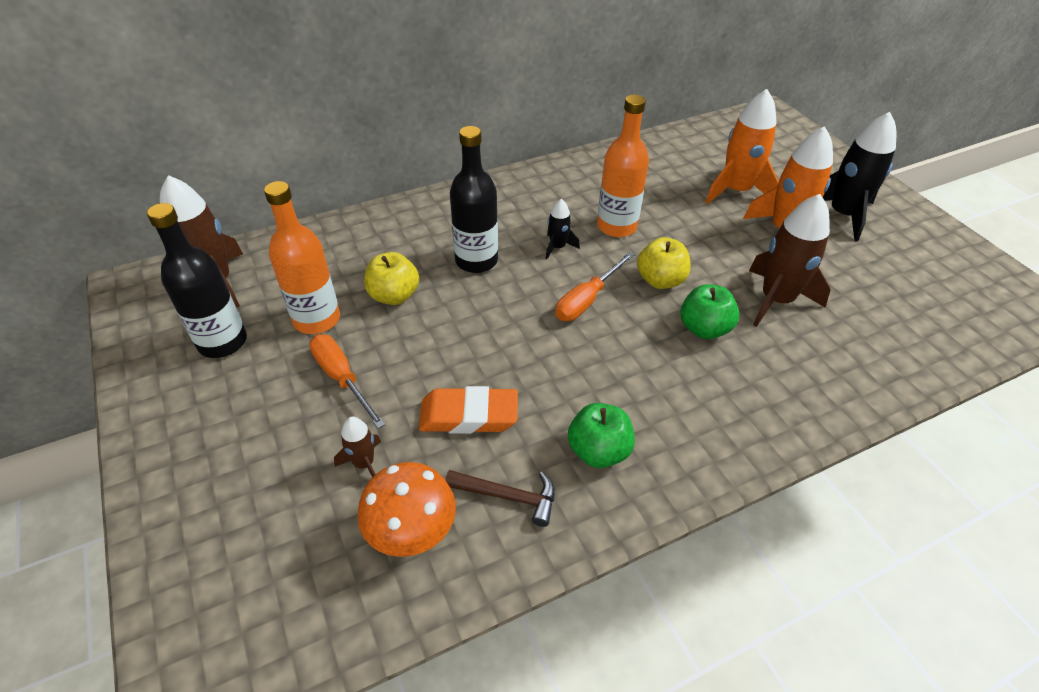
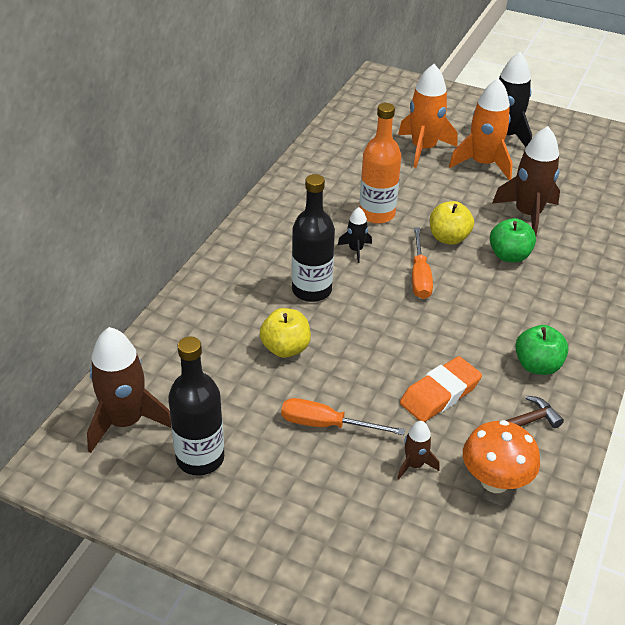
camera: 40 degrees left, 5 degrees down
orange bottle [264,181,340,334] -> none

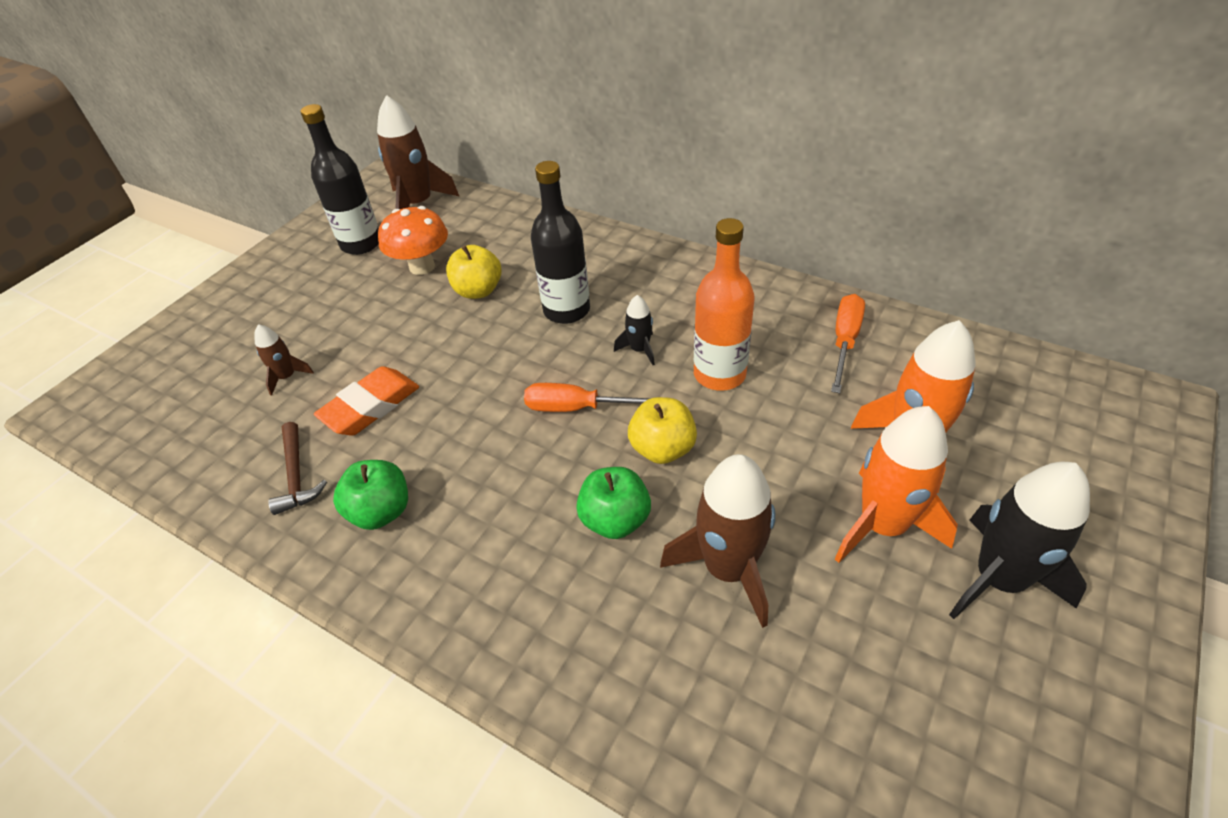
camera: 100 degrees right, 5 degrees up
orange screwdriver [281,398,405,435] -> orange screwdriver moved to [831,294,865,393]
orange eraser [400,356,482,422] -> orange eraser turned 75 degrees clockwise [314,366,419,436]
orange mushroom [463,420,540,493] -> orange mushroom moved to [378,206,448,275]

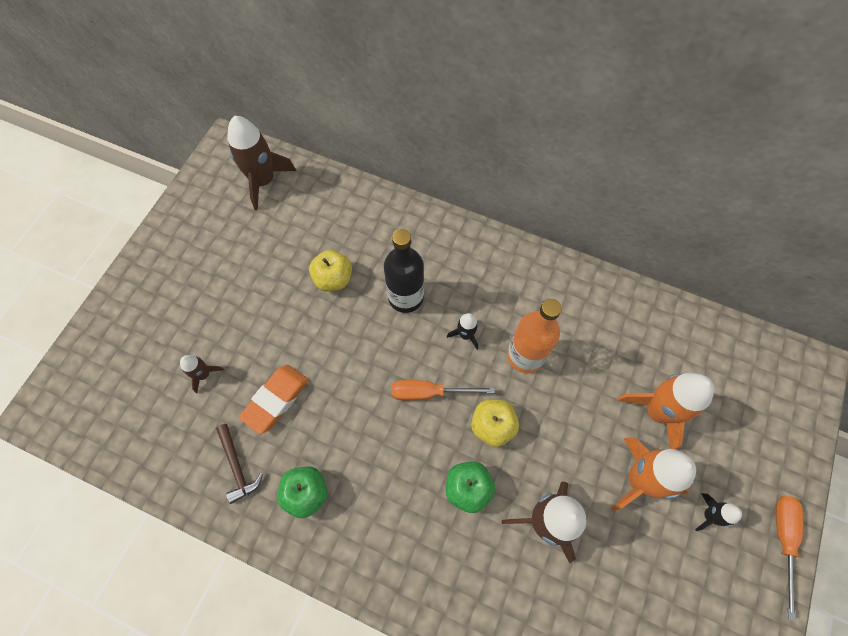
camera: 10 degrees left, 20 degrees up
black bottle [300,104,379,255] -> none
orange mushroom [378,206,448,275] -> none
orange screwdriver [831,294,865,393] -> orange screwdriver moved to [776,496,804,620]
black rocket [949,462,1090,619] -> black rocket [695,493,742,531], size x0.50

